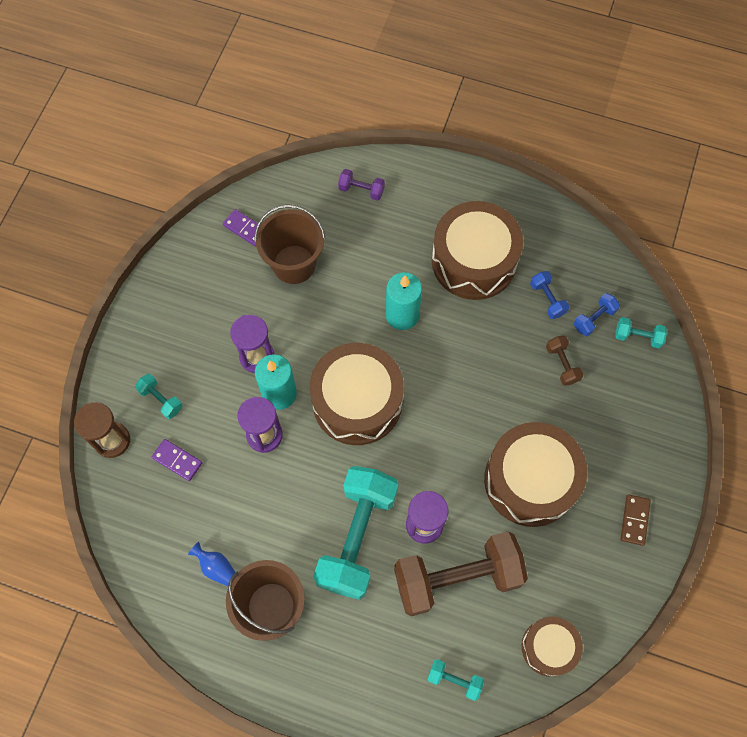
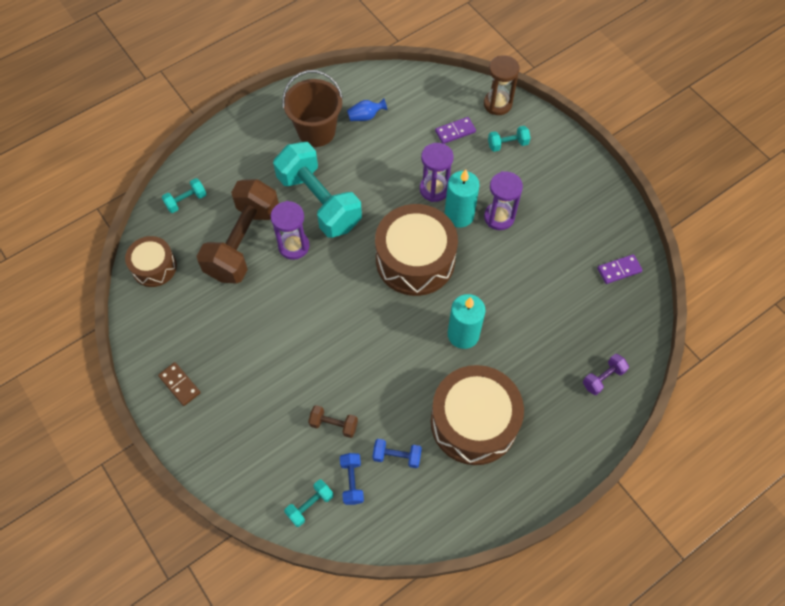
camera: 125 degrees right, 5 degrees down
brown bucket [254,204,326,284] -> none
brown drum [484,422,587,527] -> none

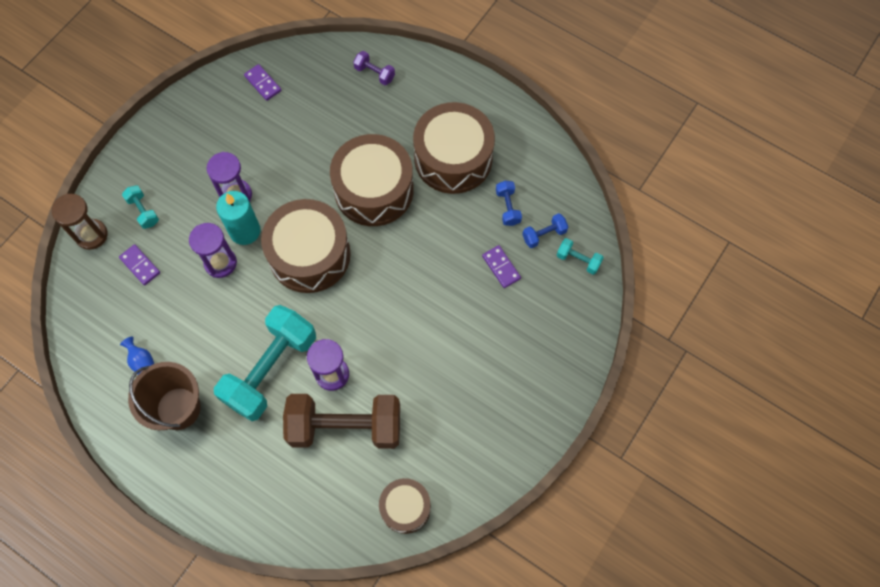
camera: 110 degrees left, 5 degrees up
brown domino [158,362,201,406] -> none
turquoise dumbbell [162,178,206,213] -> none
brown dumbbell [308,405,358,438] -> purple domino [482,245,521,288]
turquoise candle [448,294,486,349] -> brown drum [330,134,414,226]

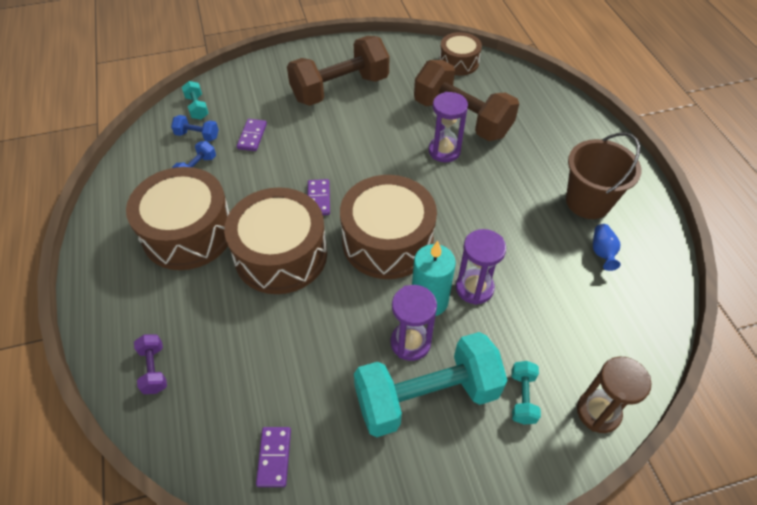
camera: 140 degrees left, 15 degrees down
purple domino [119,244,160,286] -> purple domino moved to [308,179,330,215]
turquoise dumbbell [214,305,316,421] -> turquoise dumbbell moved to [354,332,508,437]
none -> brown dumbbell [287,36,389,106]

